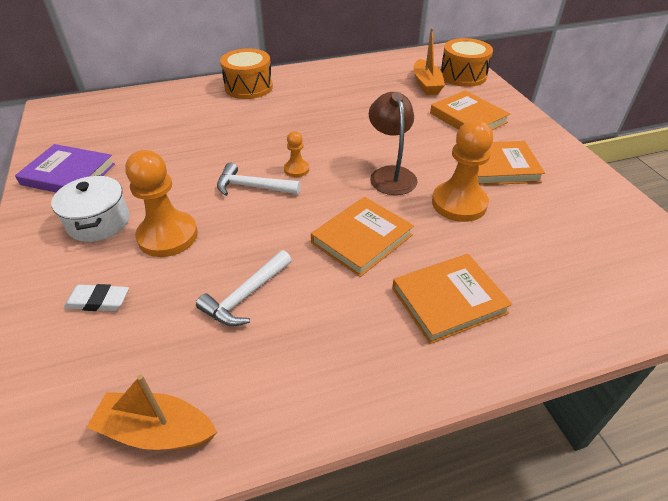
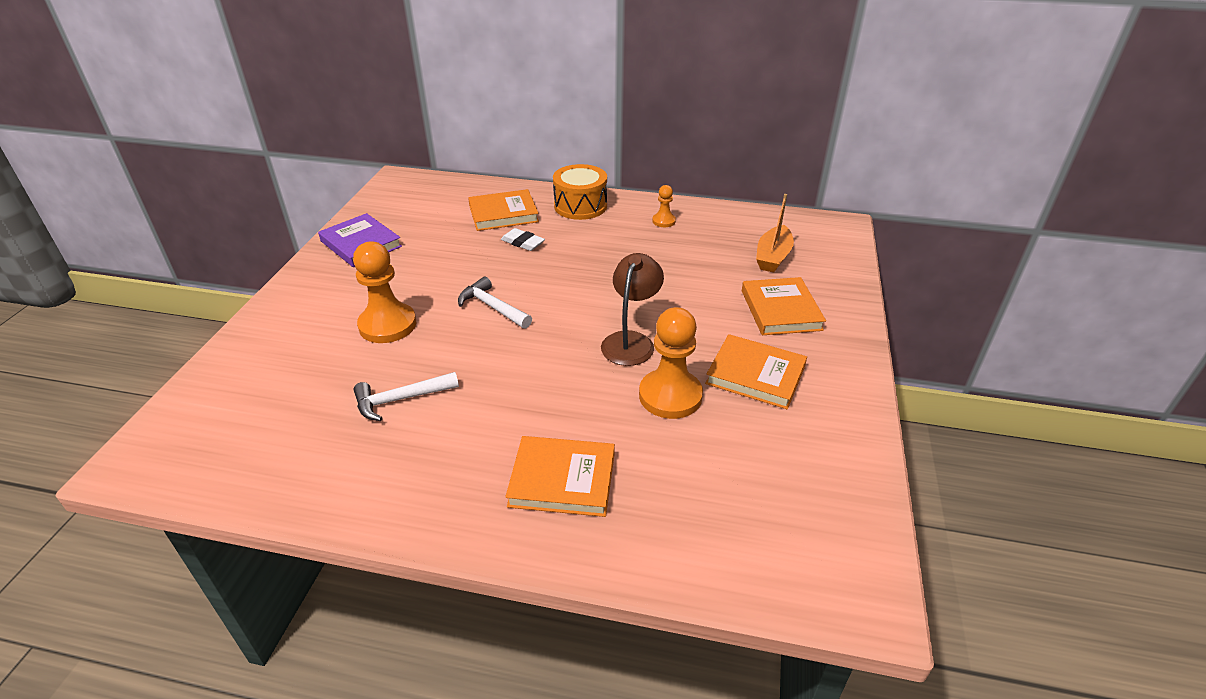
camera: 30 degrees right, 5 degrees down
white pot [51,175,129,242] -> none
white eraser [64,284,129,311] -> white eraser moved to [501,228,545,251]
orange boat [86,374,217,450] -> none
orange pawn [284,131,309,177] -> orange pawn moved to [652,185,676,227]
orange book [311,197,414,277] -> orange book moved to [468,189,539,231]
orange drum [441,38,493,87] -> none

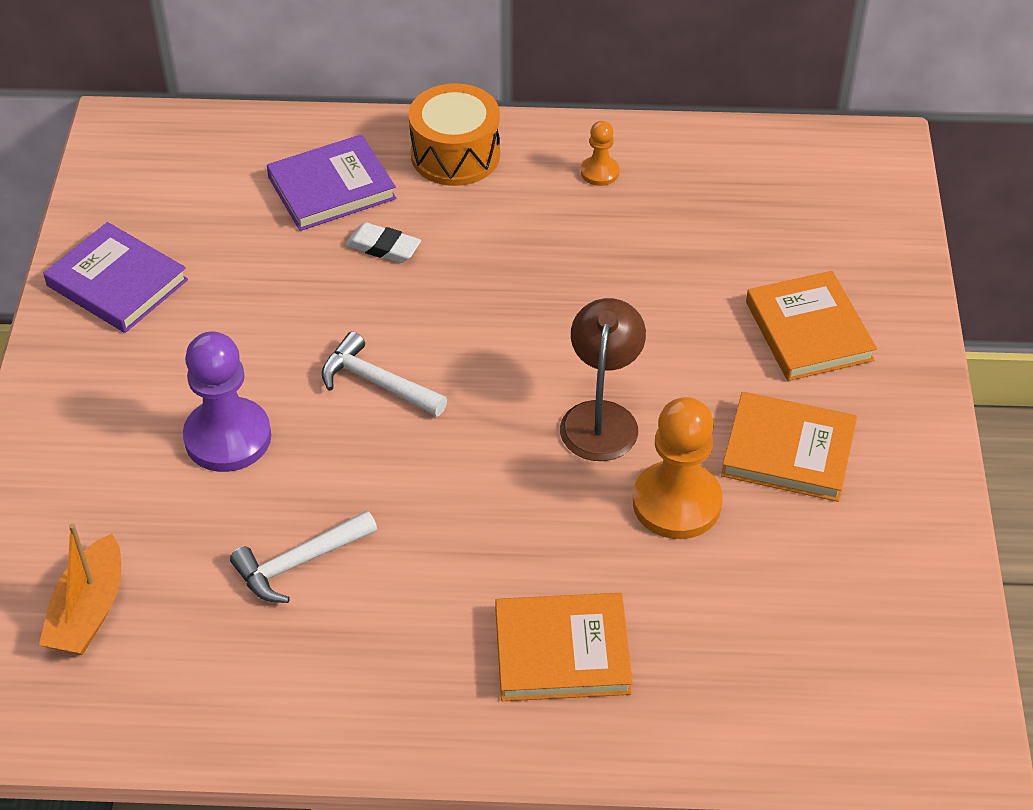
camera: 10 degrees left, 10 degrees up
orange pawn [353,242,416,343] -> purple pawn [183,331,271,472]
orange book [468,189,539,231] -> purple book [267,134,396,231]
orange boat [756,194,794,273] -> orange boat moved to [39,524,121,655]

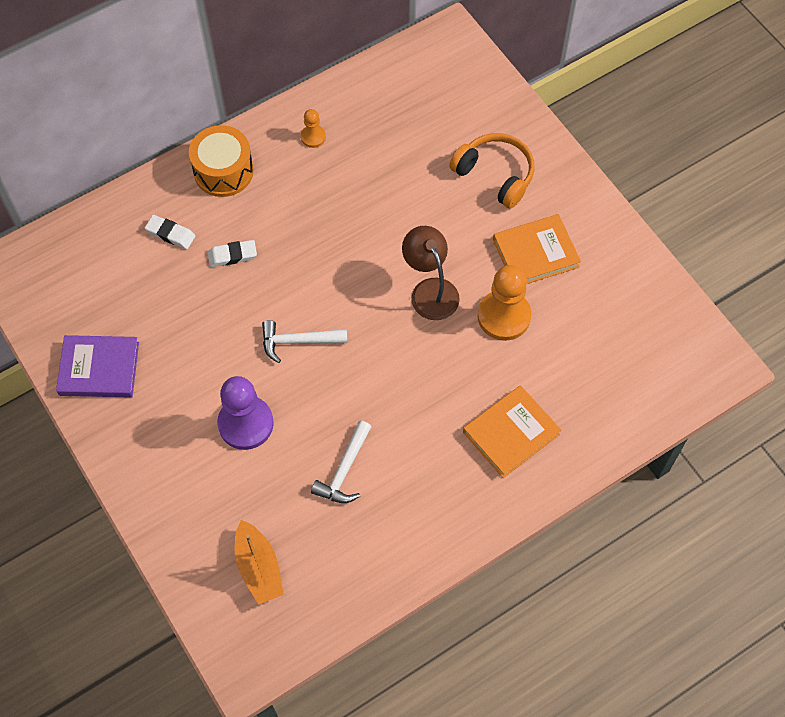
camera: 35 degrees left, 15 degrees up
purple book [267,134,396,231] -> white eraser [145,215,195,249]
orange book [746,271,877,381] -> orange headphones [449,133,534,209]

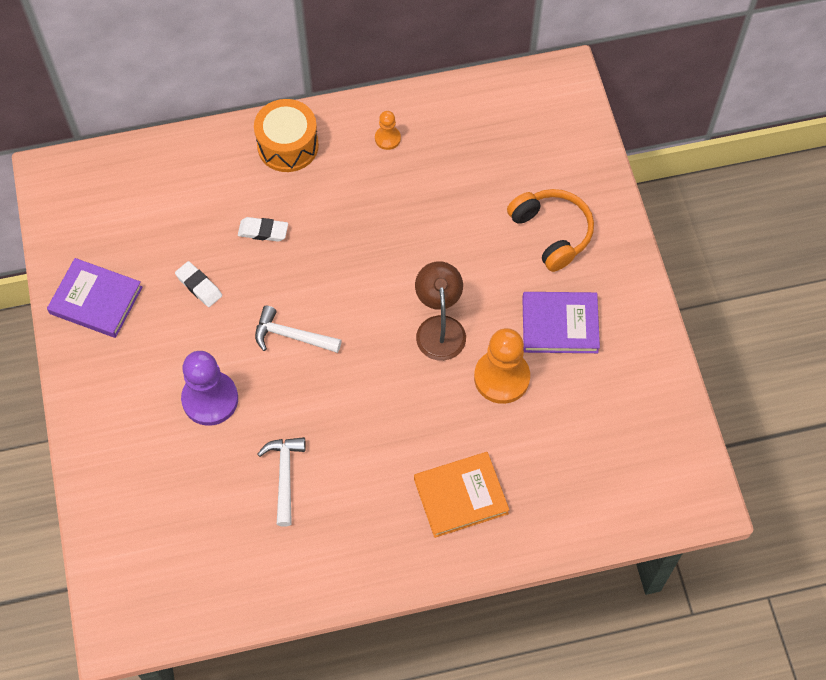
camera: 20 degrees right, 0 degrees up
white eraser [145,215,195,249] -> white eraser moved to [175,261,222,307]
orange boat [235,520,284,605] -> none
white hammer [311,421,371,503] -> white hammer turned 135 degrees clockwise [257,437,306,527]
orange book [493,214,581,284] -> purple book [522,292,600,353]

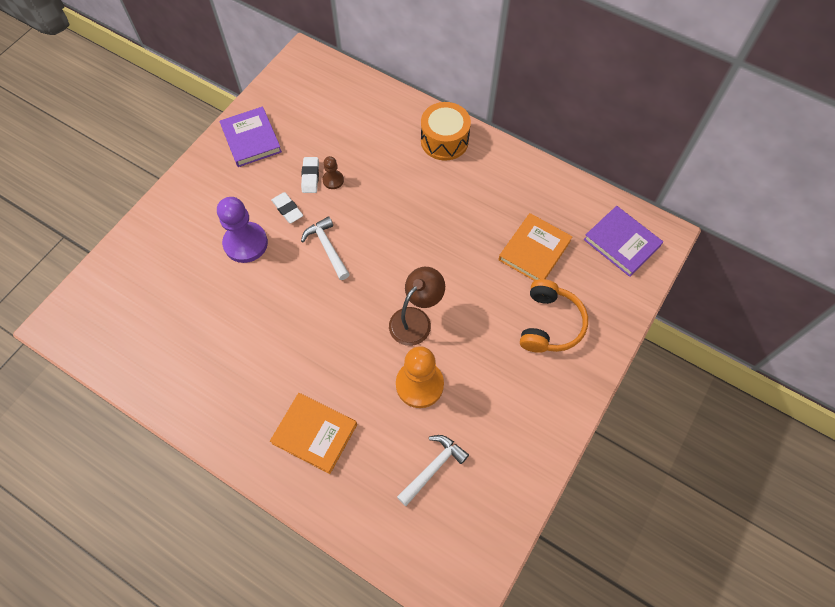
camera: 45 degrees right, 0 degrees up
white eraser [238,217,288,242] -> white eraser moved to [271,192,303,223]
white hammer [257,437,306,527] -> white hammer moved to [397,435,469,506]
orange pawn [375,111,401,150] -> none
purple book [522,292,600,353] -> purple book moved to [584,206,663,277]
none -> brown pawn [323,156,344,189]
none -> orange book [498,213,572,281]

